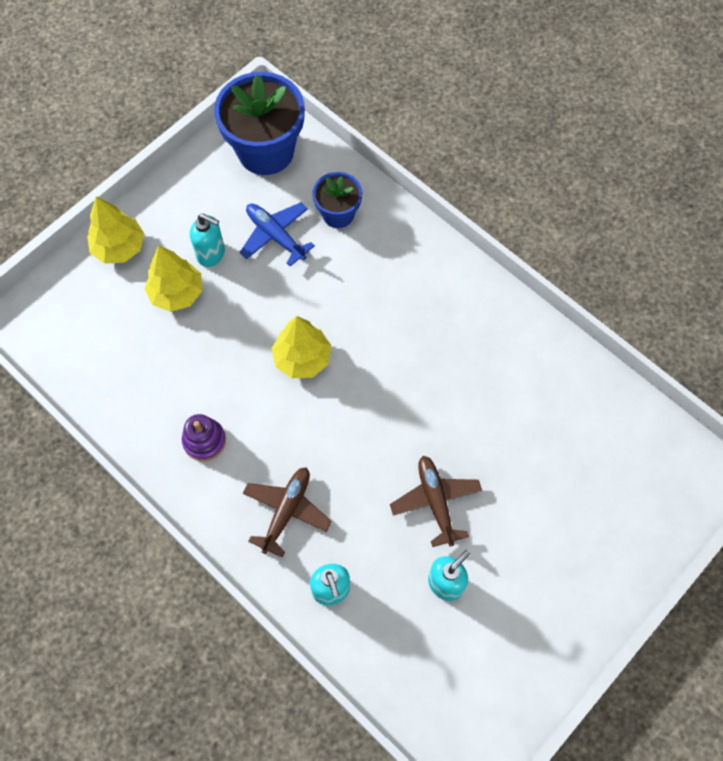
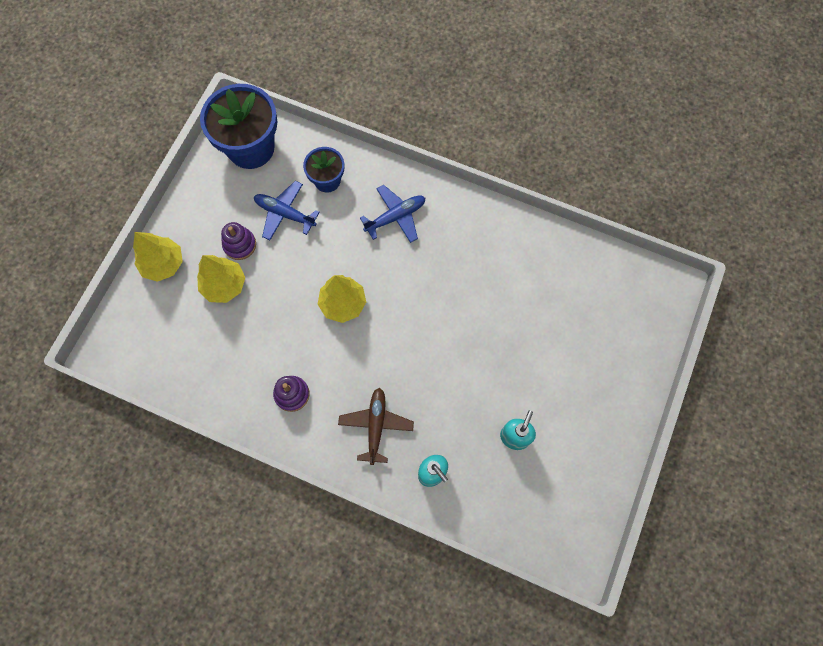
camera: 20 degrees left, 5 degrees up
turquoise soap dispenser [190,213,225,267] -> purple stacking toy [221,222,256,260]
brown plane [390,456,482,547] -> none
none -> blue plane [360,185,425,243]

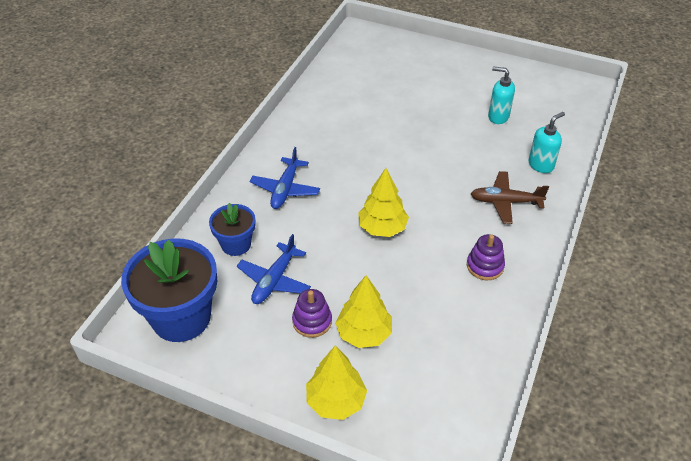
camera: 90 degrees left, 25 degrees down
blue plane [360,185,425,243] -> blue plane turned 135 degrees counterclockwise [250,147,320,209]

